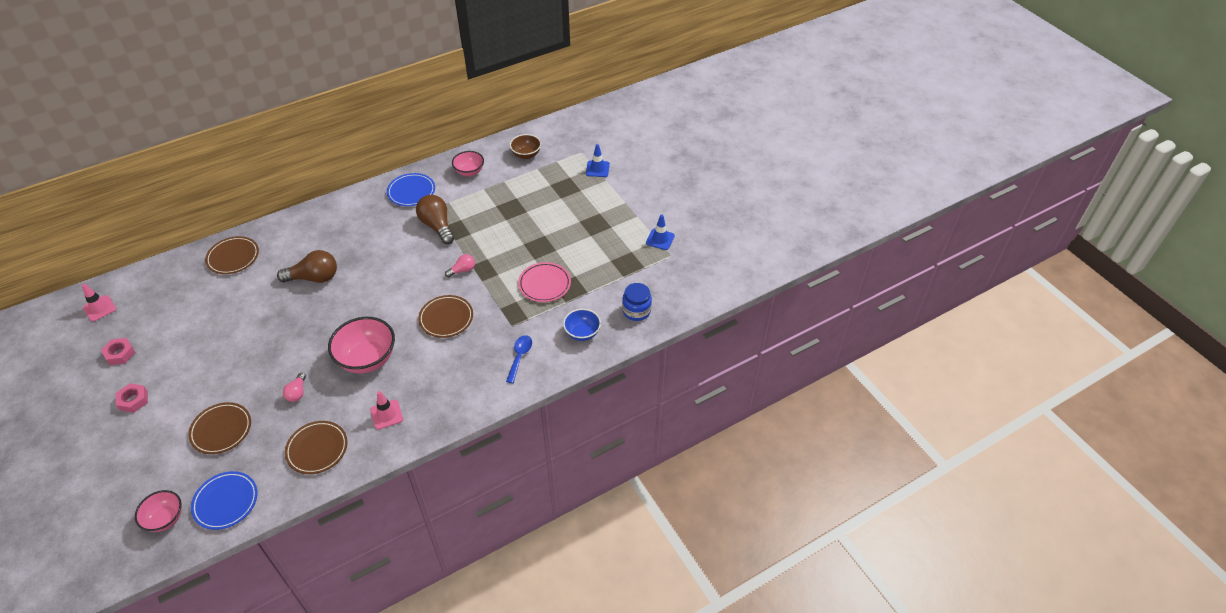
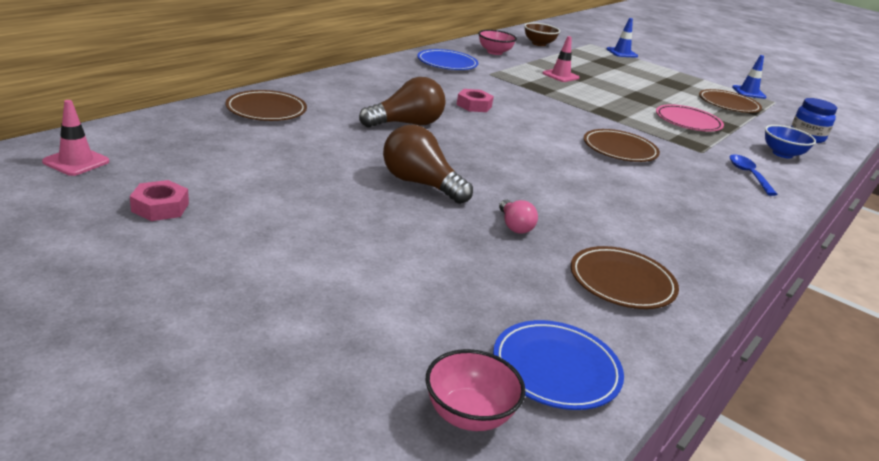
camera: 25 degrees left, 20 degrees down
pink nut [116,383,148,413] -> pink nut moved to [456,89,494,112]
brown plate [188,402,251,454] -> brown plate moved to [699,89,762,113]
pink bowl [328,317,395,373] -> none
pink traffic cone [370,391,403,430] -> pink traffic cone moved to [542,36,579,82]
brown light bulb [416,195,454,244] -> brown light bulb moved to [383,125,473,204]
pink light bulb [445,254,475,277] -> none

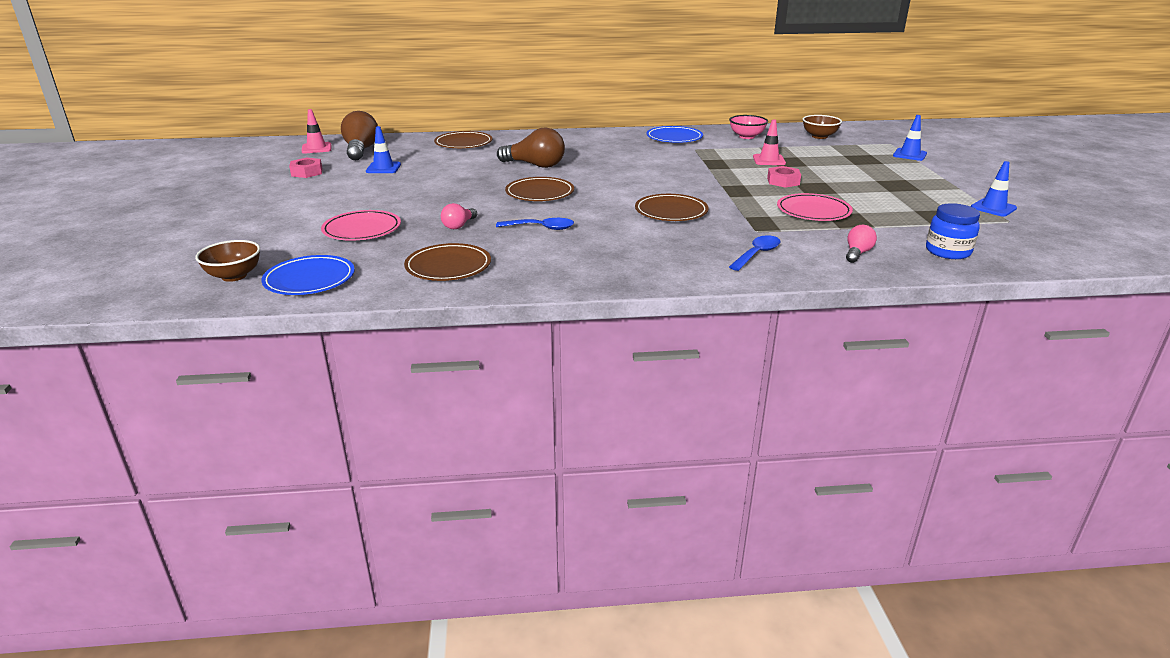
camera: 50 degrees right, 0 degrees up
brown light bulb [383,125,473,204] -> brown light bulb moved to [341,111,378,160]
pink bowl [425,349,526,431] -> brown bowl [195,240,260,282]
pink nut [456,89,494,112] -> pink nut moved to [767,166,801,188]
brown plate [699,89,762,113] -> brown plate moved to [505,177,574,201]
blue bowl [765,125,816,158] -> pink light bulb [846,225,877,263]
none -> pink plate [321,210,401,241]
none -> blue traffic cone [366,126,401,173]
none -> blue spoon [496,218,574,230]

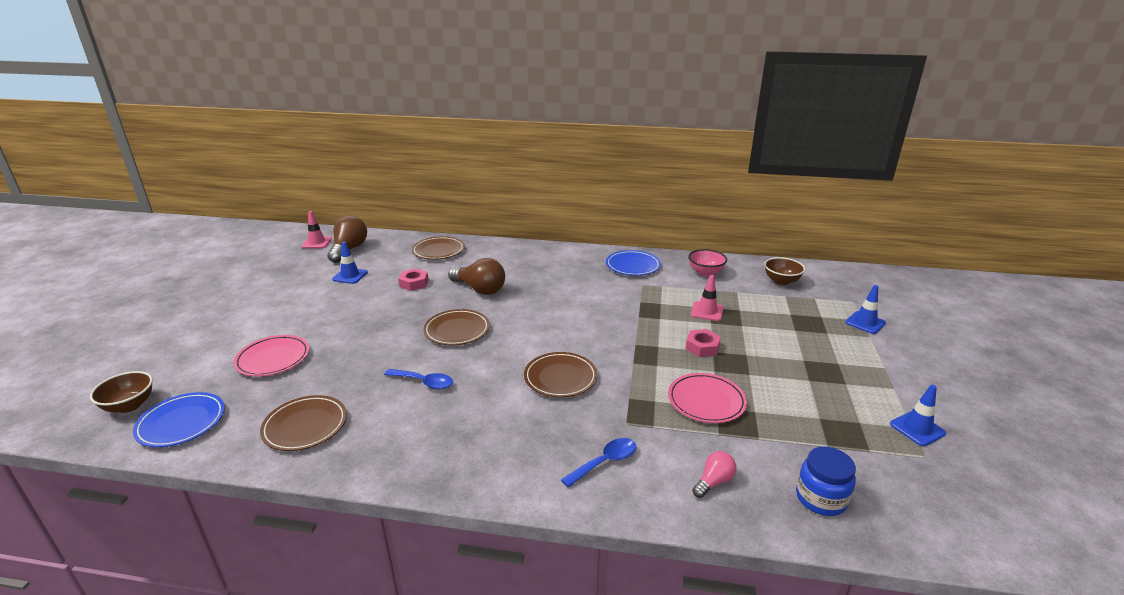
camera: 15 degrees right, 0 degrees up
pink nut [289,158,323,178] -> pink nut moved to [398,268,429,291]
pink light bulb [441,203,477,229] -> none

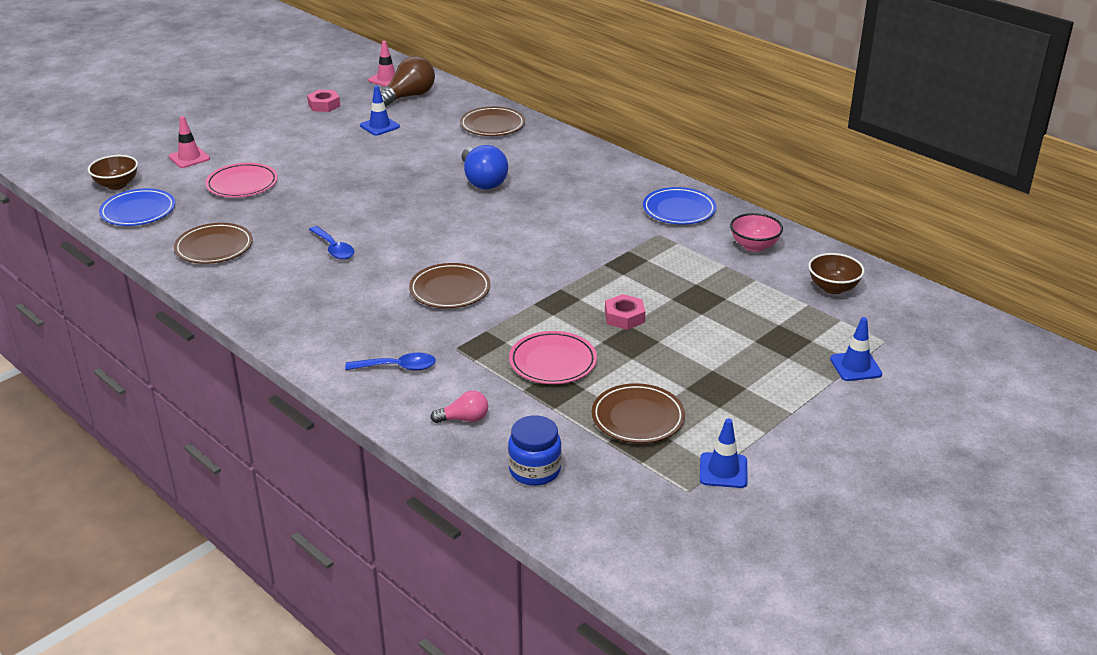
camera: 35 degrees right, 5 degrees up
pink nut [398,268,429,291] -> pink nut moved to [307,90,340,112]
brown plate [423,309,490,345] -> brown plate moved to [592,383,685,443]
brown light bulb [448,258,505,295] -> blue light bulb [462,145,508,189]
pink traffic cone [691,275,724,321] -> pink traffic cone moved to [169,116,210,168]

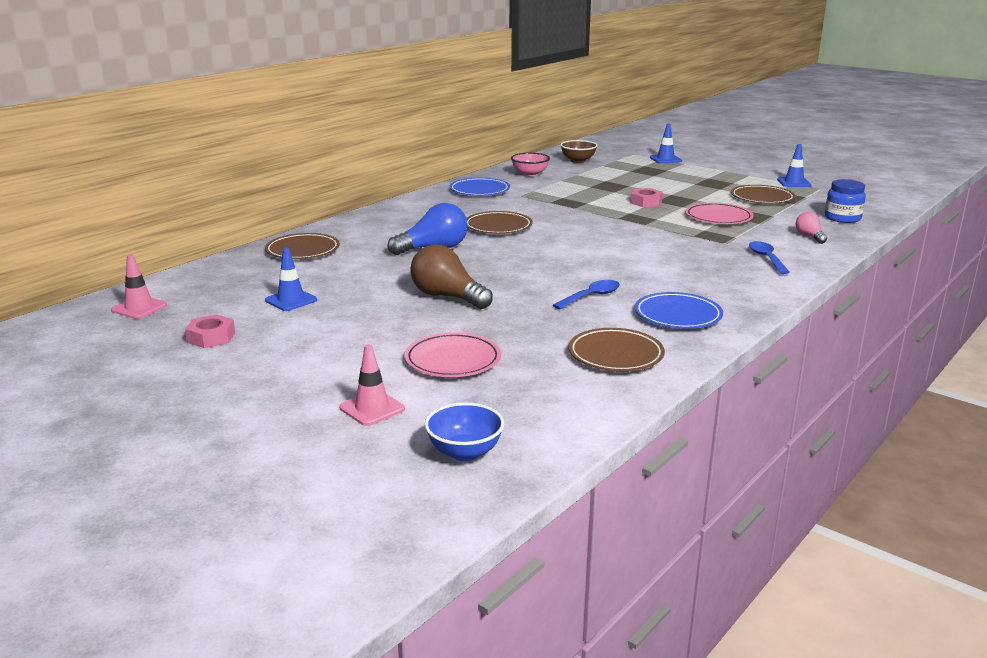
camera: 95 degrees left, 10 degrees down
brown bowl [88,155,138,190] -> blue bowl [425,403,504,461]
blue plate [99,188,175,226] -> blue plate moved to [635,292,723,329]
brown light bulb [380,56,435,107] -> brown light bulb moved to [410,244,493,309]
brown plate [409,263,491,308] -> brown plate moved to [467,211,533,234]

